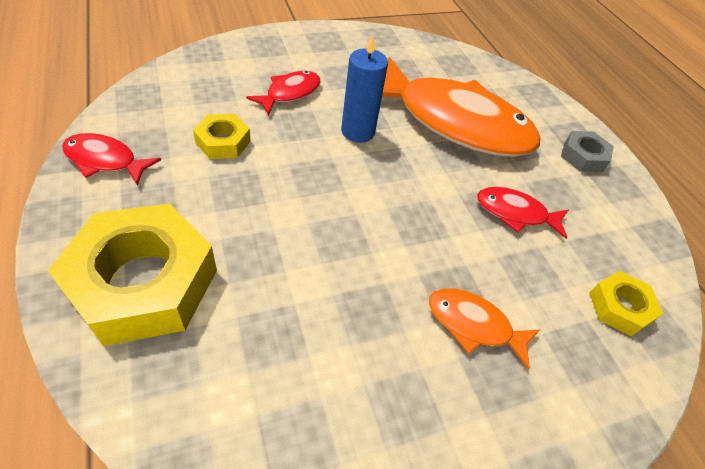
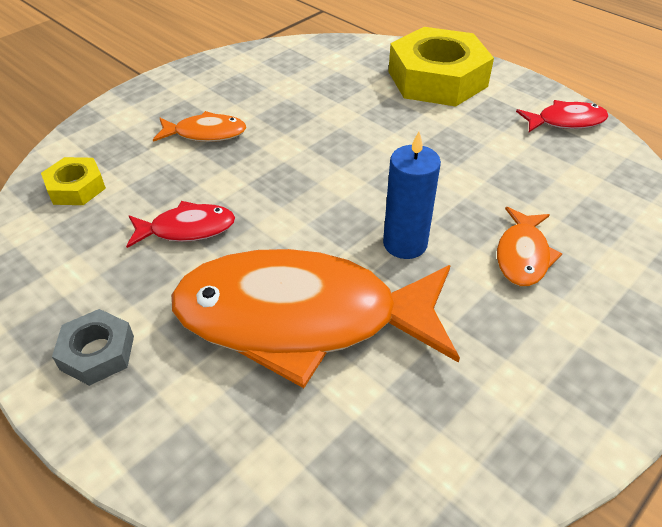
camera: 160 degrees right, 5 degrees down
yellow nut [193,114,251,159] -> none
red fish [246,71,320,116] -> orange fish [497,207,562,287]

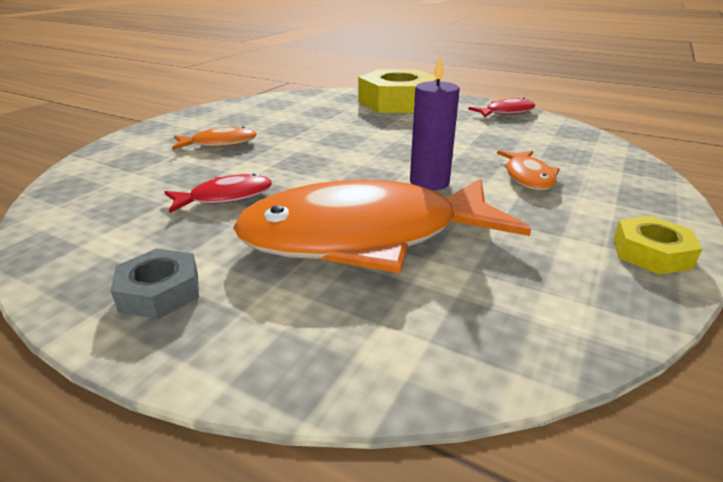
camera: 15 degrees left, 15 degrees down
yellow nut [41,157,106,205] -> yellow nut moved to [613,216,702,275]
blue candle [383,132,441,259] -> purple candle [410,56,460,190]

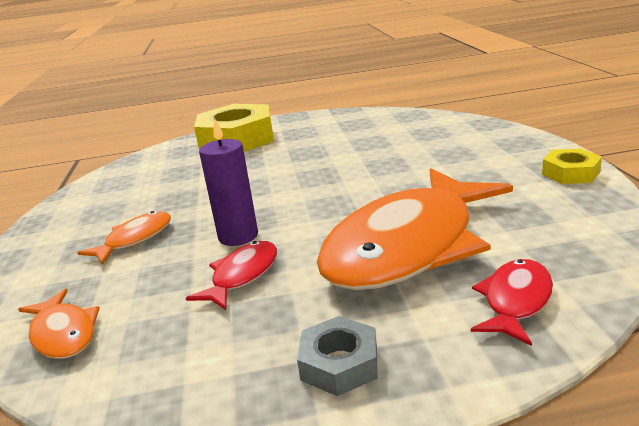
camera: 35 degrees left, 5 degrees down
purple candle [410,56,460,190] -> purple candle moved to [199,119,258,246]
red fish [468,97,535,117] -> red fish moved to [471,259,553,346]
orange fish [497,151,560,190] -> orange fish moved to [18,289,100,359]

